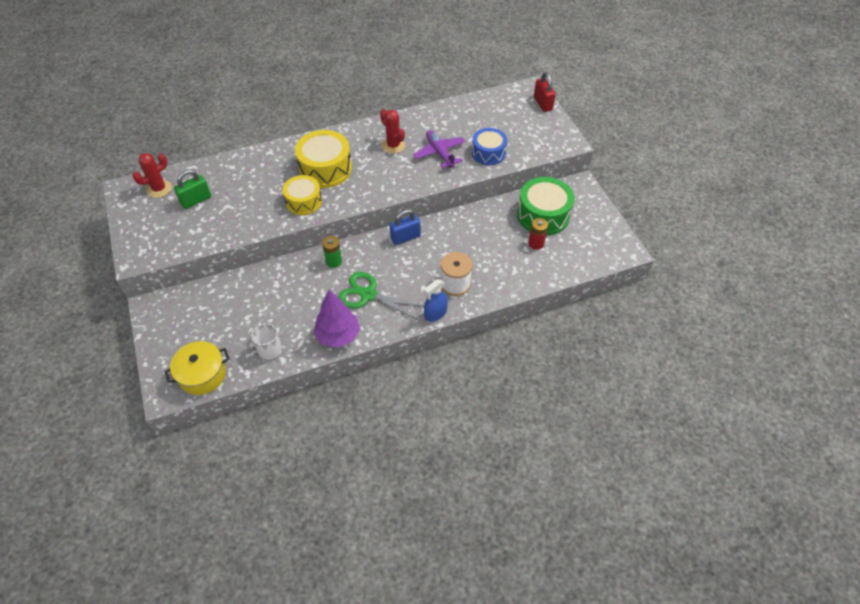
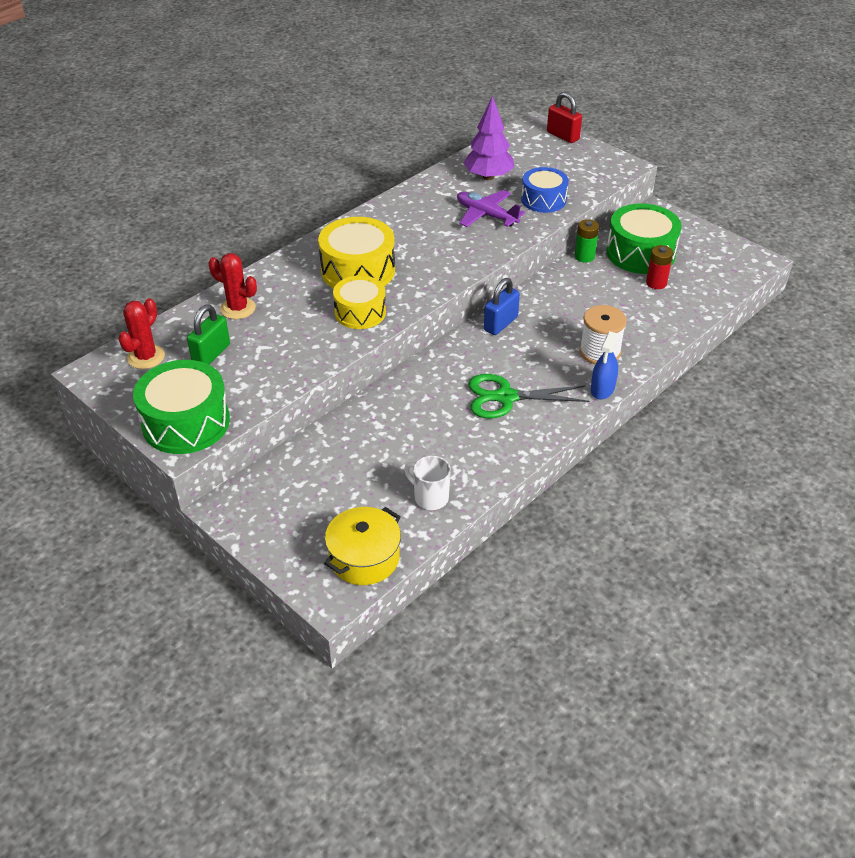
camera: 25 degrees left, 10 degrees down
purple tree [314,290,360,348] -> purple tree moved to [464,96,514,180]
green battery [322,236,342,268] -> green battery moved to [575,219,599,263]
red cactus [380,109,405,154] -> red cactus moved to [208,253,257,319]
none -> green drum [133,360,230,454]

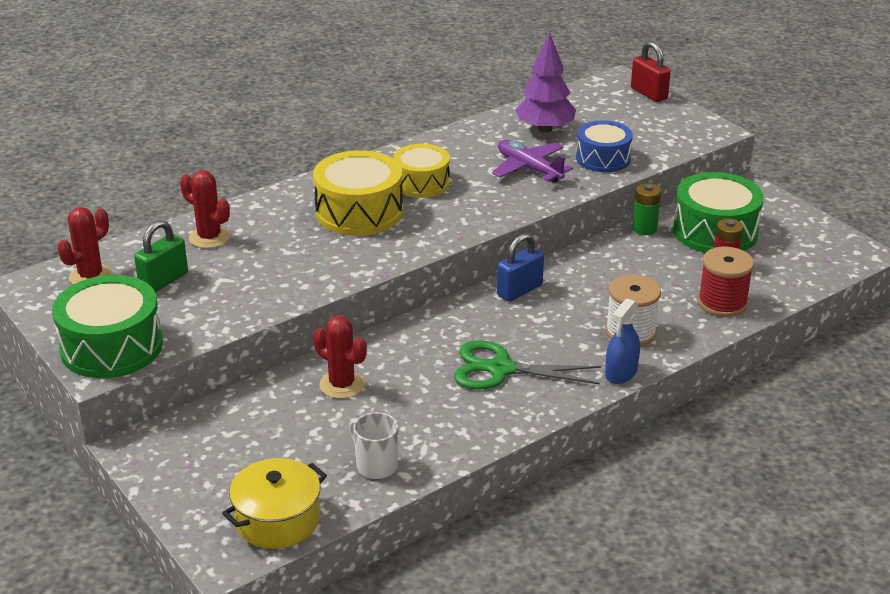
camera: 10 degrees right, 10 degrees down
yellow drum [333,275,386,329] -> yellow drum moved to [393,144,450,198]
none -> red cactus [313,316,367,399]
none -> red spool [698,247,754,317]

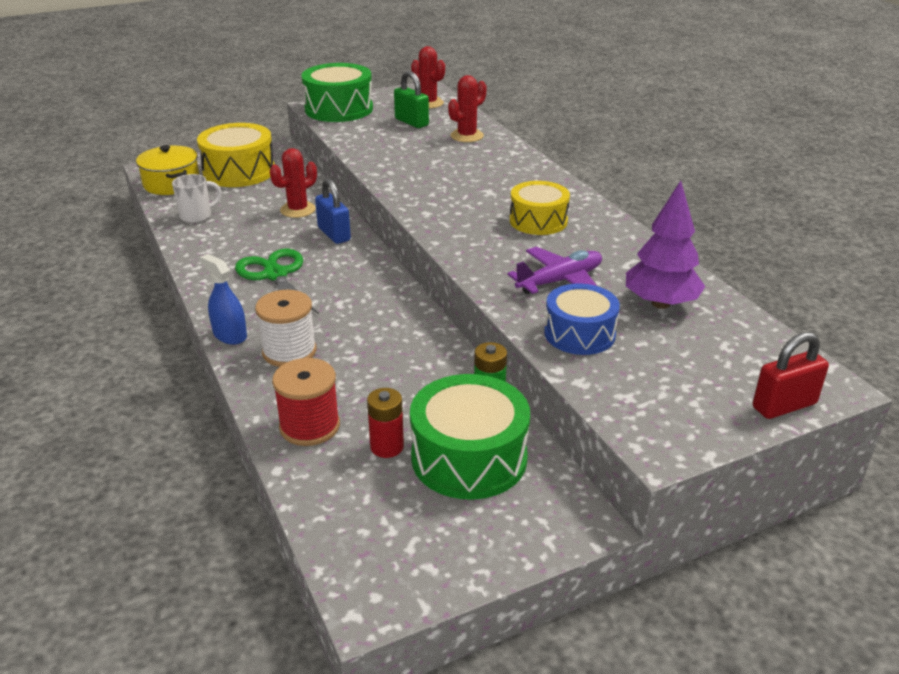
camera: 100 degrees right, 0 degrees up
yellow drum [313,150,403,236] -> yellow drum moved to [197,123,275,187]
green scissors [454,340,601,390] -> green scissors turned 45 degrees counterclockwise [235,249,319,314]
blue padlock [497,233,544,302] -> blue padlock moved to [315,178,351,244]

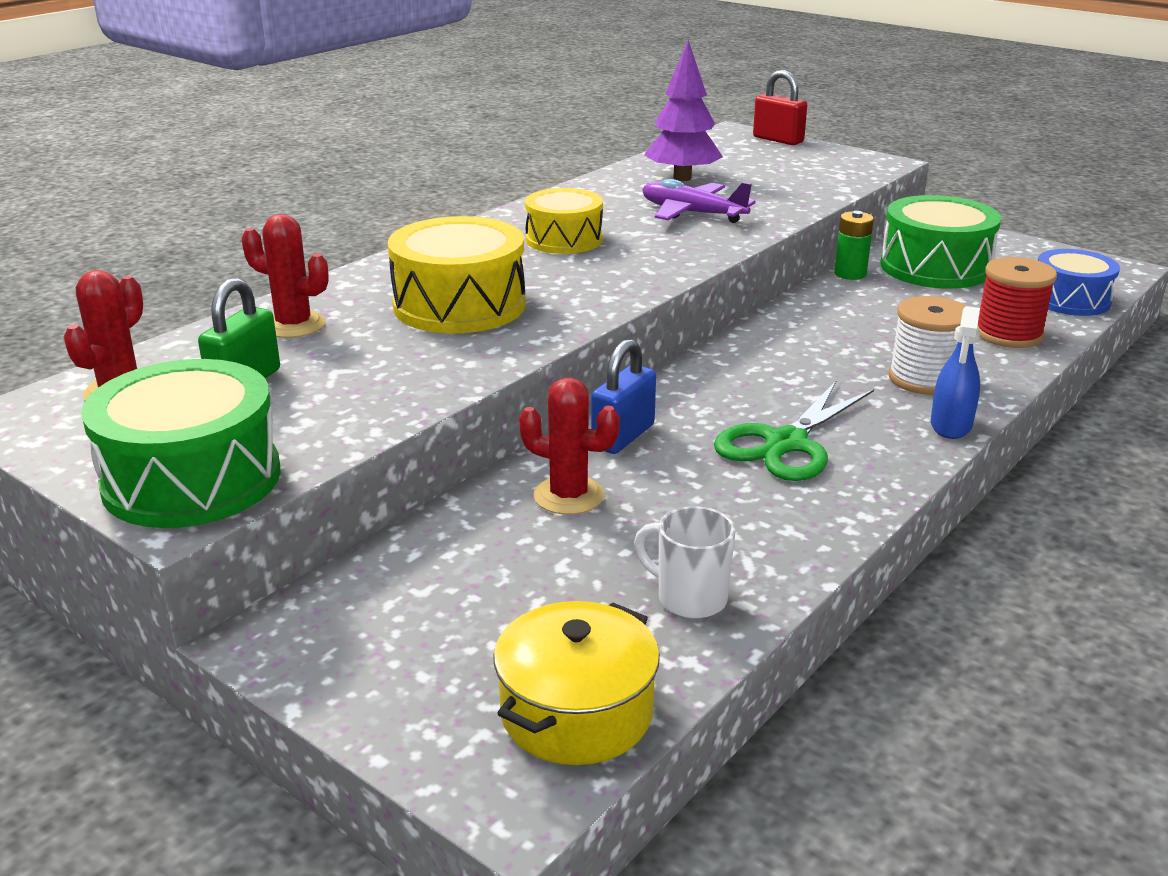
camera: 115 degrees left, 5 degrees down
yellow drum [197,123,275,187] -> yellow drum moved to [388,216,526,333]
red battery [367,388,404,458] -> none
blue drum [544,284,620,355] -> blue drum moved to [1038,249,1120,316]

